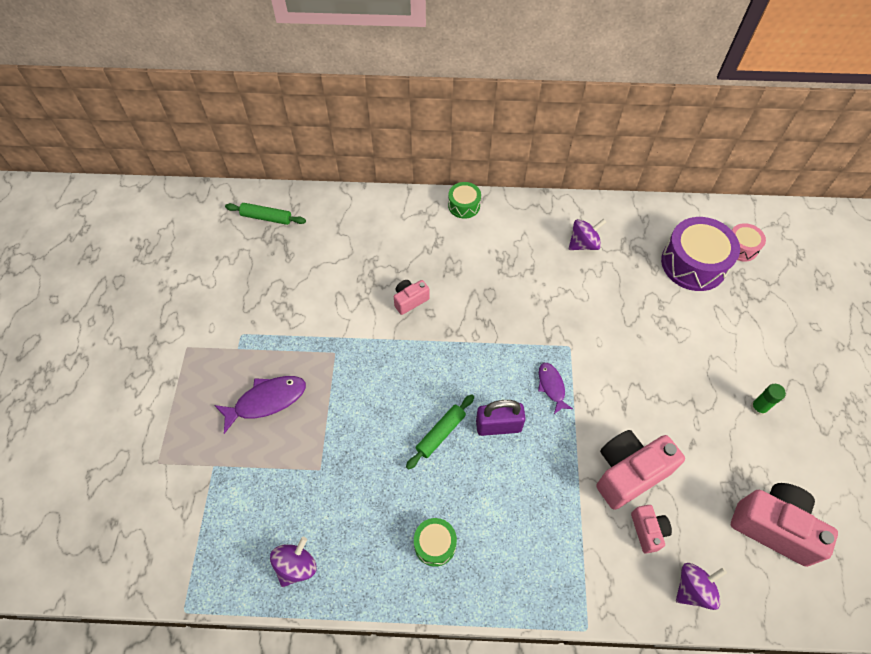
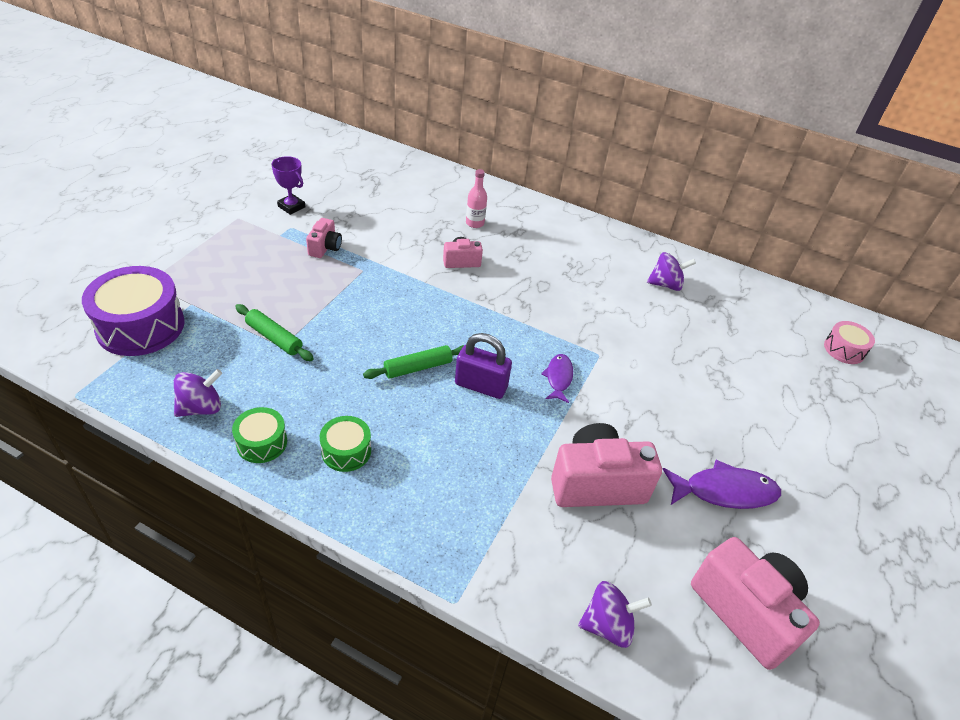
camera: 20 degrees right, 15 degrees down
purple fish [214,376,306,434] -> purple fish moved to [662,460,781,509]
green rolling pin [225,203,306,225] -> green rolling pin moved to [235,304,314,361]
green drum [448,182,481,219] -> green drum moved to [232,407,287,463]
pink camera [631,505,672,554] -> pink camera moved to [306,218,342,258]
purple drum [661,217,740,291] -> purple drum moved to [82,266,185,356]
green glue stick [750,384,786,416] -> none
none -> purple trophy [271,156,305,215]
none -> pink bottle [466,169,487,228]

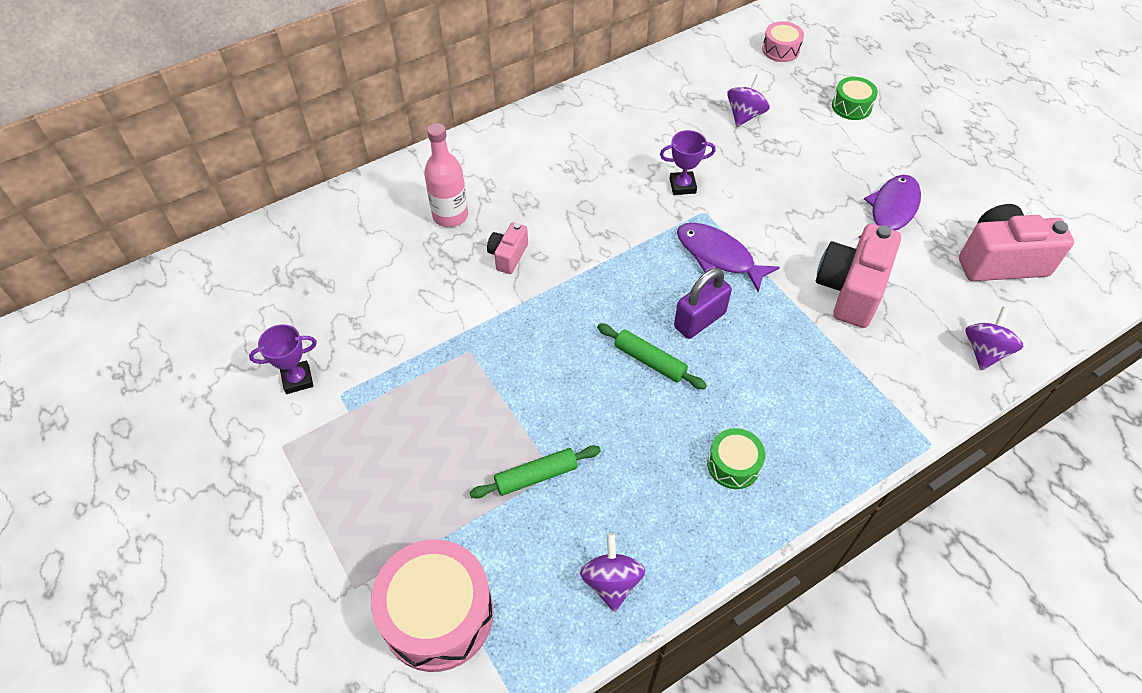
camera: 55 degrees left, 10 degrees up
purple drum [82,266,185,356] -> pink drum [371,539,493,672]
green drum [232,407,287,463] -> green drum moved to [832,77,878,120]
pink camera [306,218,342,258] -> none
green rolling pin [363,345,464,379] -> green rolling pin turned 60 degrees counterclockwise [597,323,707,389]
pink bottle [466,169,487,228] -> pink bottle [424,123,468,227], size x1.54
purple fish [541,354,573,403] -> purple fish [677,223,780,292], size x1.62
purple spinning top [647,252,696,291] -> purple spinning top moved to [727,74,770,127]
none -> purple trophy [660,130,716,195]

